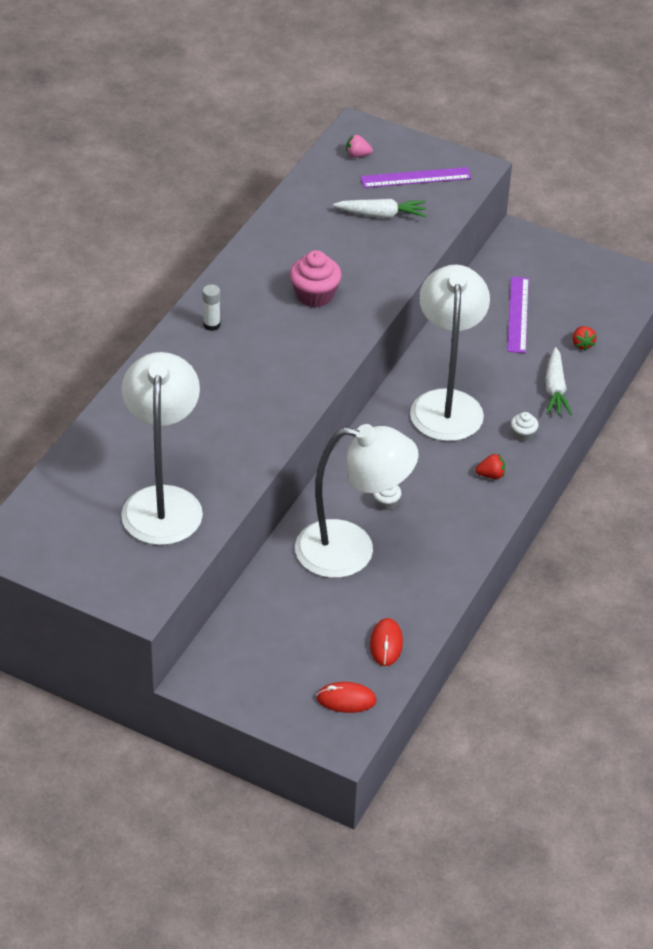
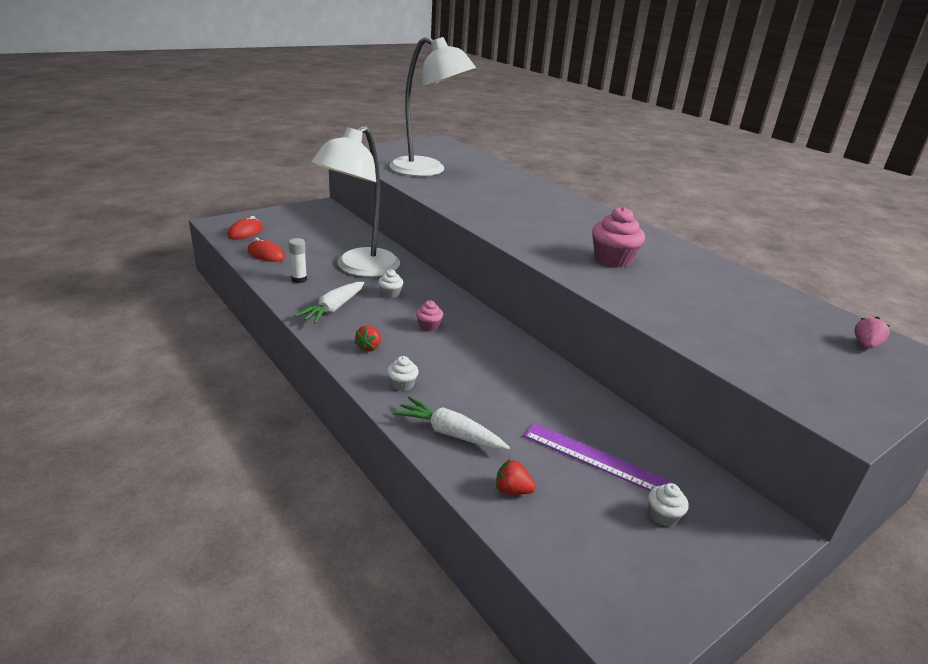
camera: 115 degrees right, 15 degrees down
white glue stick [203,284,220,331] -> white glue stick moved to [288,238,307,283]
white carrot [333,199,426,218] -> white carrot moved to [295,282,364,324]
purple ruler [360,167,472,188] -> none
white lamp [410,265,490,441] -> none
none -> pink cupcake [416,301,443,331]
none -> white cupcake [648,483,689,527]

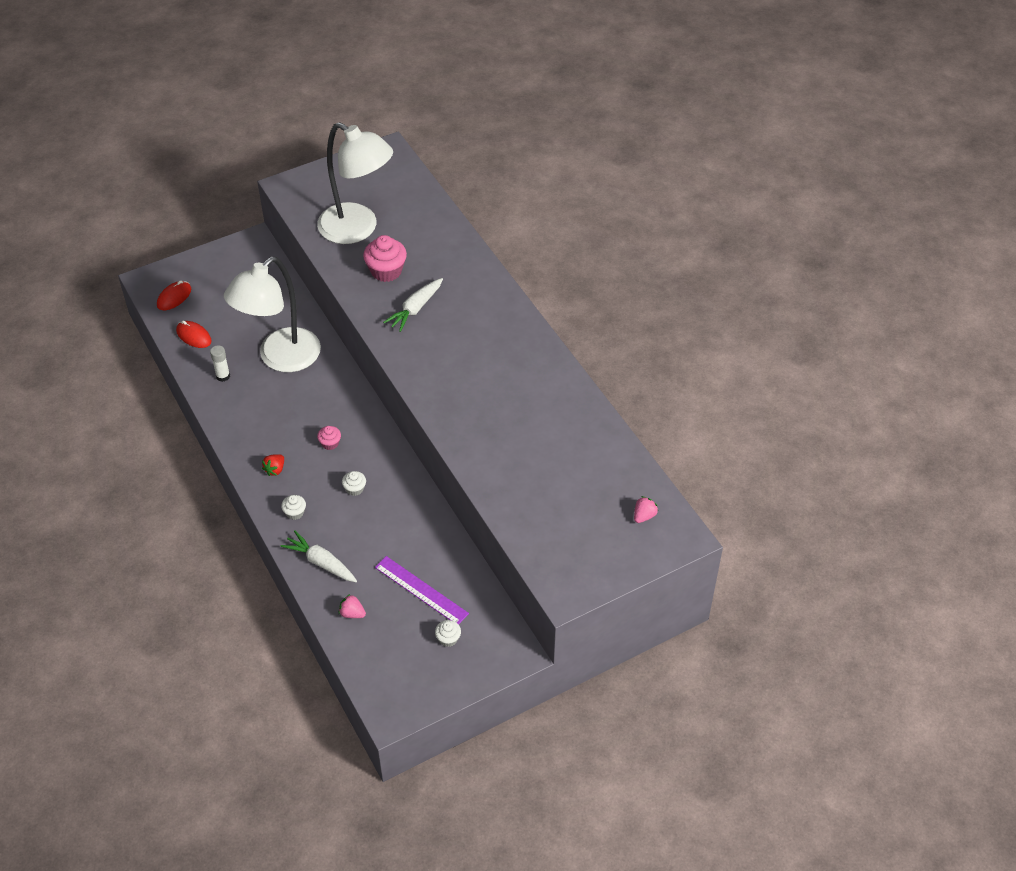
camera: 10 degrees right, 20 degrees up
white carrot [295,282,364,324] -> white carrot moved to [383,278,443,332]
white cupcake [378,270,403,298] -> white cupcake moved to [342,471,366,496]
red strawberry [496,459,536,495] -> pink strawberry [339,594,366,618]
pink cupcake [592,207,645,268] -> pink cupcake moved to [363,235,407,282]

